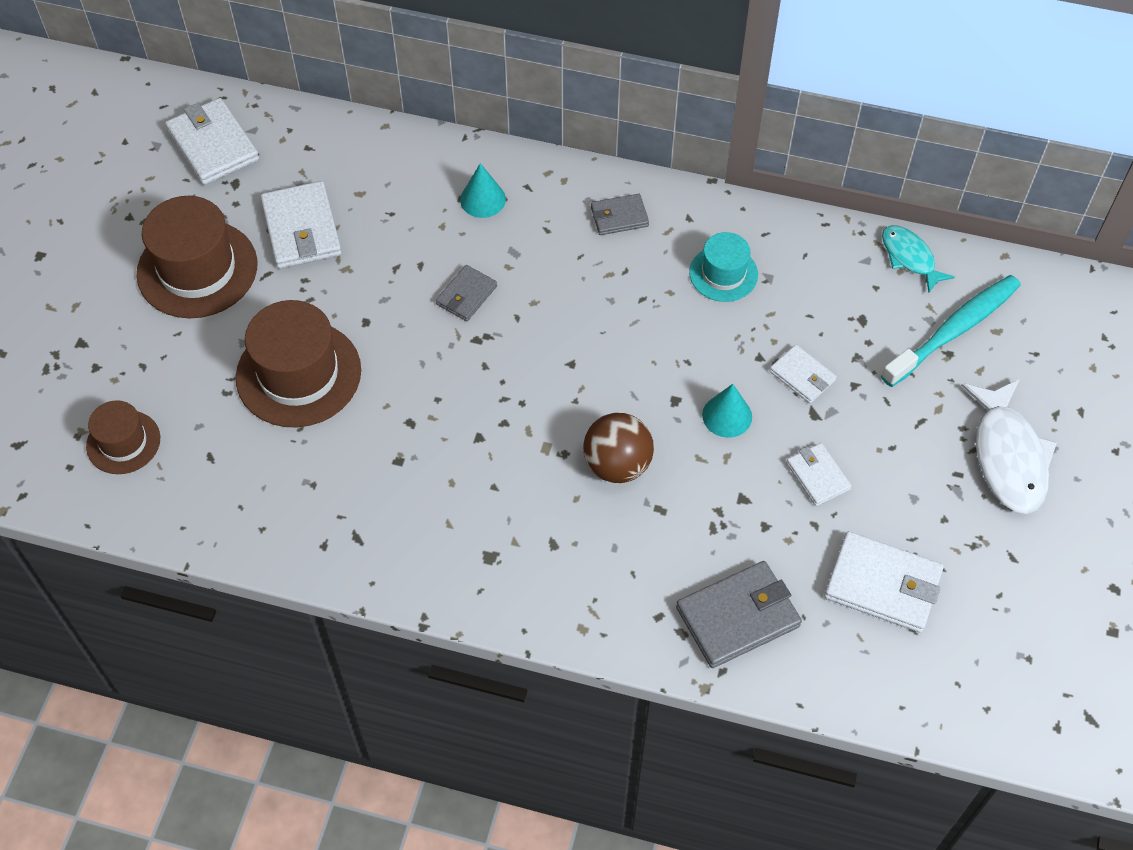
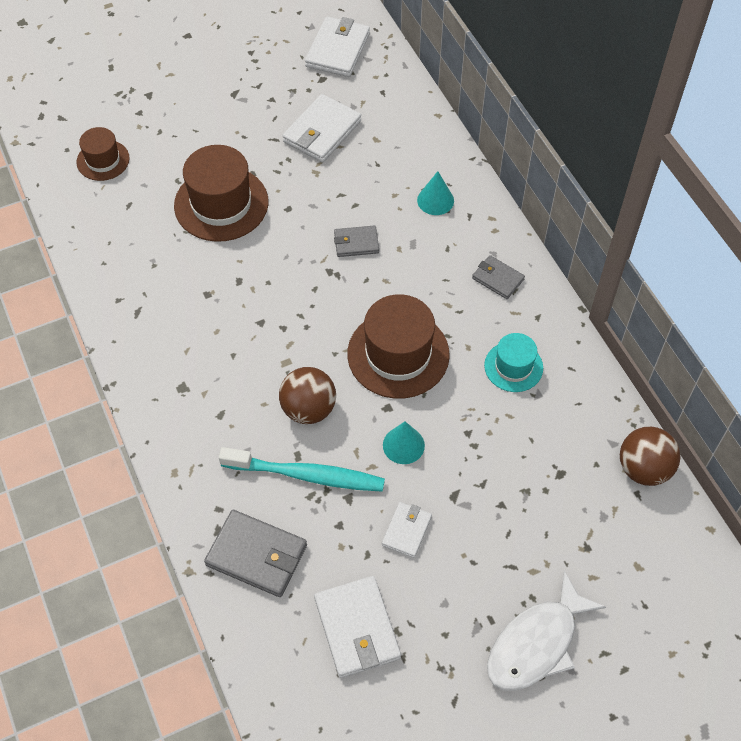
camera: 50 degrees right, 0 degrees up
brown hat [136,196,257,318] -> brown hat moved to [347,294,450,399]
white wallet [769,344,837,403] -> none
turquoise toothbrush [881,275,1021,387] -> turquoise toothbrush moved to [219,447,385,492]
turquoise fish [882,225,955,293] -> brown ball [620,427,680,486]

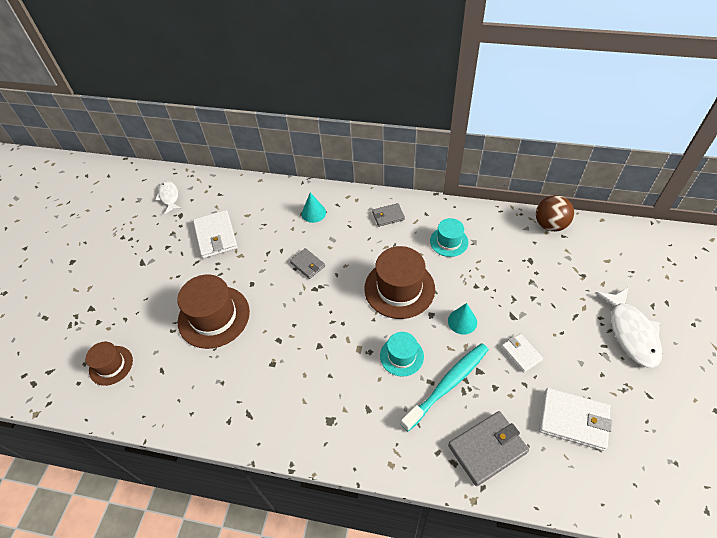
camera: 50 degrees left, 5 degrees down
brown ball [279,367,336,424] -> turquoise hat [380,332,424,377]
white wallet [305,17,370,77] -> white fish [155,181,182,214]
grey wallet [334,225,379,257] -> grey wallet turned 75 degrees counterclockwise [290,248,325,279]

